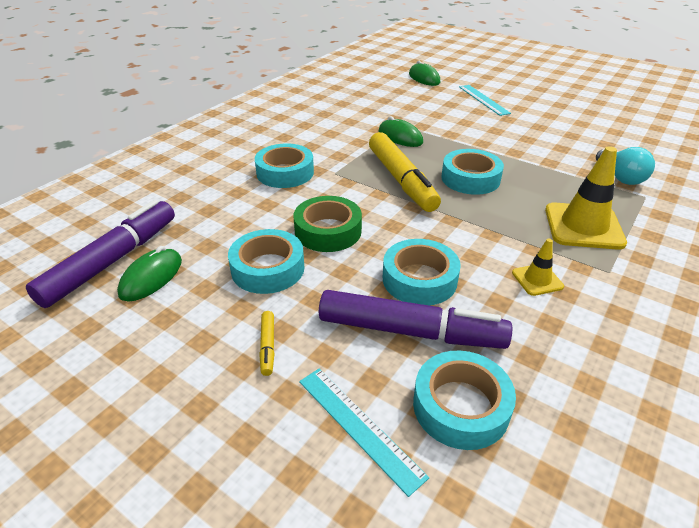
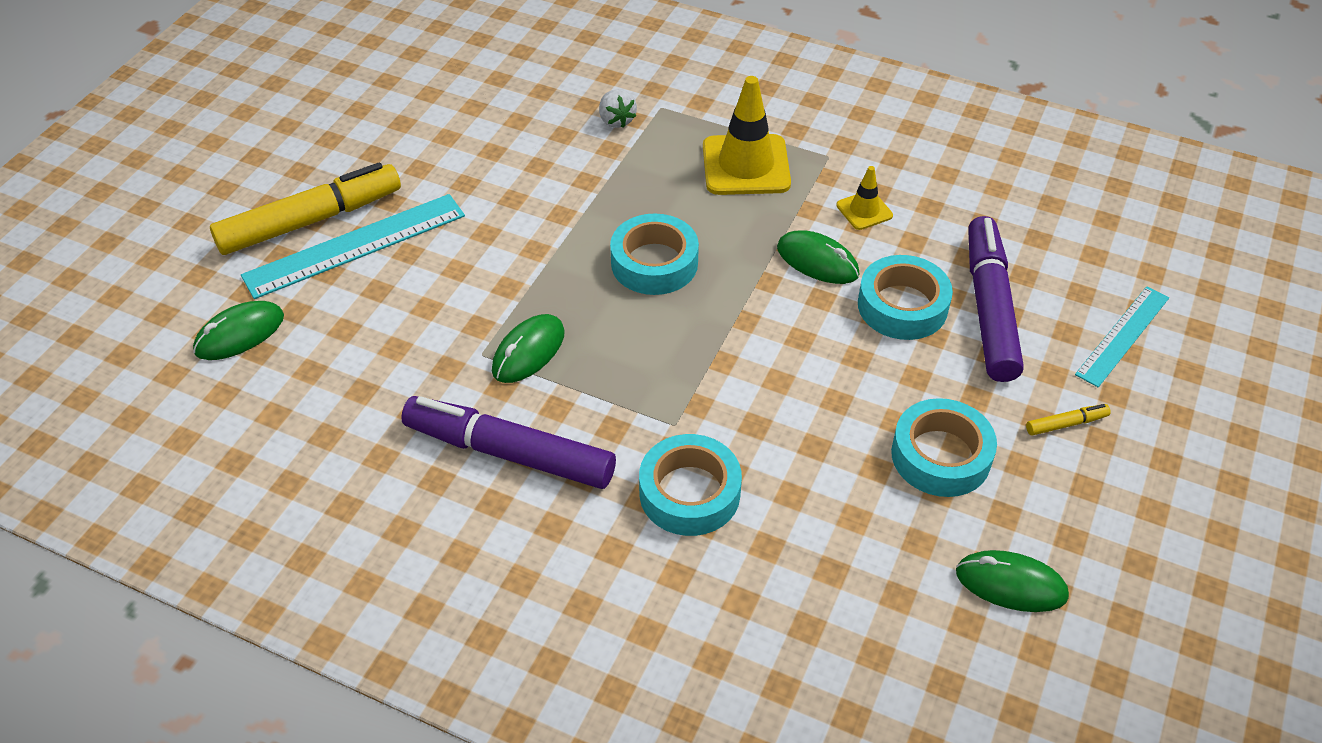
camera: 100 degrees left, 10 degrees up
purple marker [26,200,175,308] -> purple marker moved to [401,396,616,489]
green tape [294,196,362,252] -> none
yellow marker [369,132,441,212] -> yellow marker moved to [210,162,401,255]
turquoise tape [413,351,516,450] -> none
turquoise ruler [459,85,511,116] -> turquoise ruler [241,194,465,299], size x1.55
turquoise light bulb [596,147,655,185] -> white strawberry [599,89,637,128]
none -> green mouse [777,230,860,284]

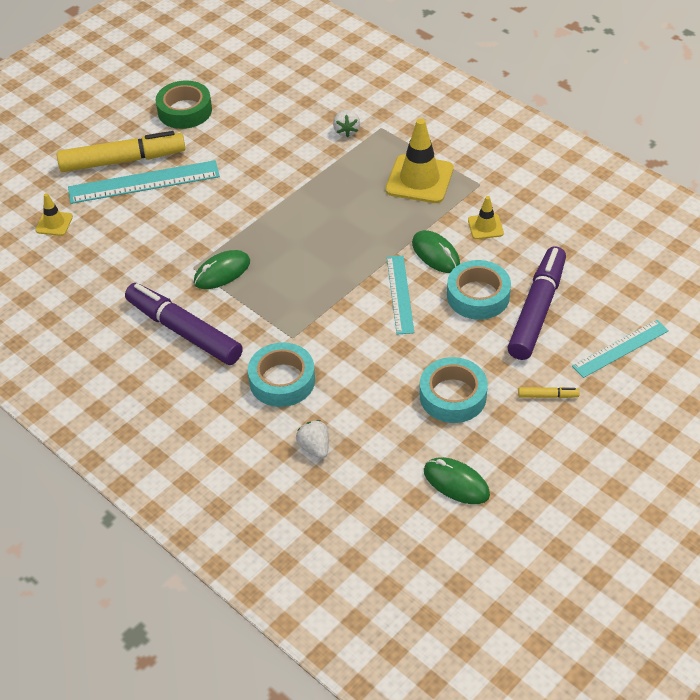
camera: 20 degrees right, 0 degrees up
green mouse [193,301,284,360] -> yellow traffic cone [35,193,73,236]
turquoise tape [610,213,699,295] -> none
none -> green tape [156,80,212,129]
none -> white strawberry [296,420,329,459]
none -> turquoise ruler [387,256,414,335]

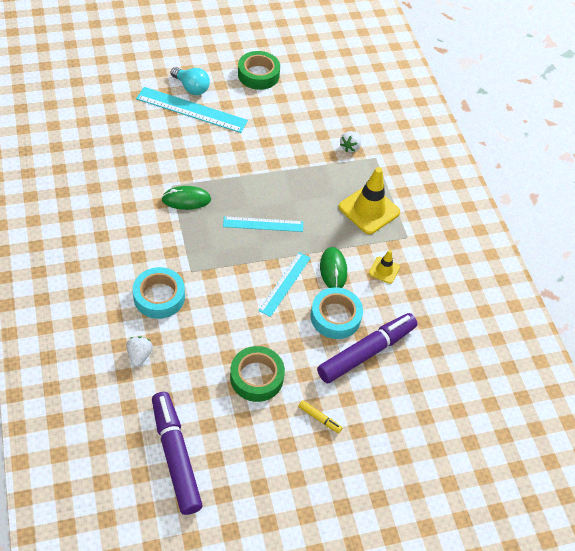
camera: 25 degrees right, 5 degrees up
yellow traffic cone [35,193,73,236] -> none
yellow marker [57,131,186,172] -> turquoise light bulb [171,67,210,95]
purple marker [125,283,243,365] -> purple marker moved to [152,392,203,515]
turquoise tape [420,357,488,423] -> green tape [230,346,285,402]
green mouse [424,457,490,504] -> none
turquoise ruler [572,320,669,378] -> turquoise ruler moved to [223,216,303,232]

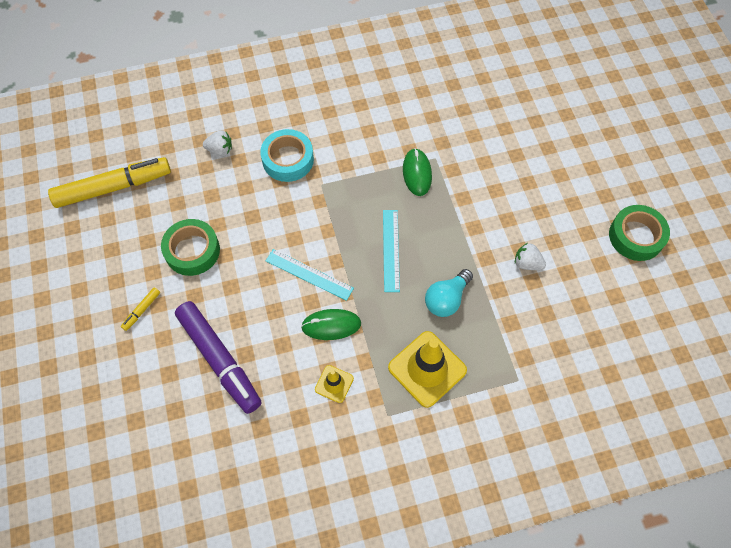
camera: 95 degrees right, 10 degrees up
turquoise ruler [136,87,248,133] -> none
purple marker [152,392,203,515] -> yellow marker [48,157,171,208]
turquoise light bulb [171,67,210,95] -> turquoise light bulb moved to [425,269,473,317]
turquoise tape [311,287,363,339] -> none
white strawberry [340,131,361,152] -> white strawberry moved to [515,243,546,270]

